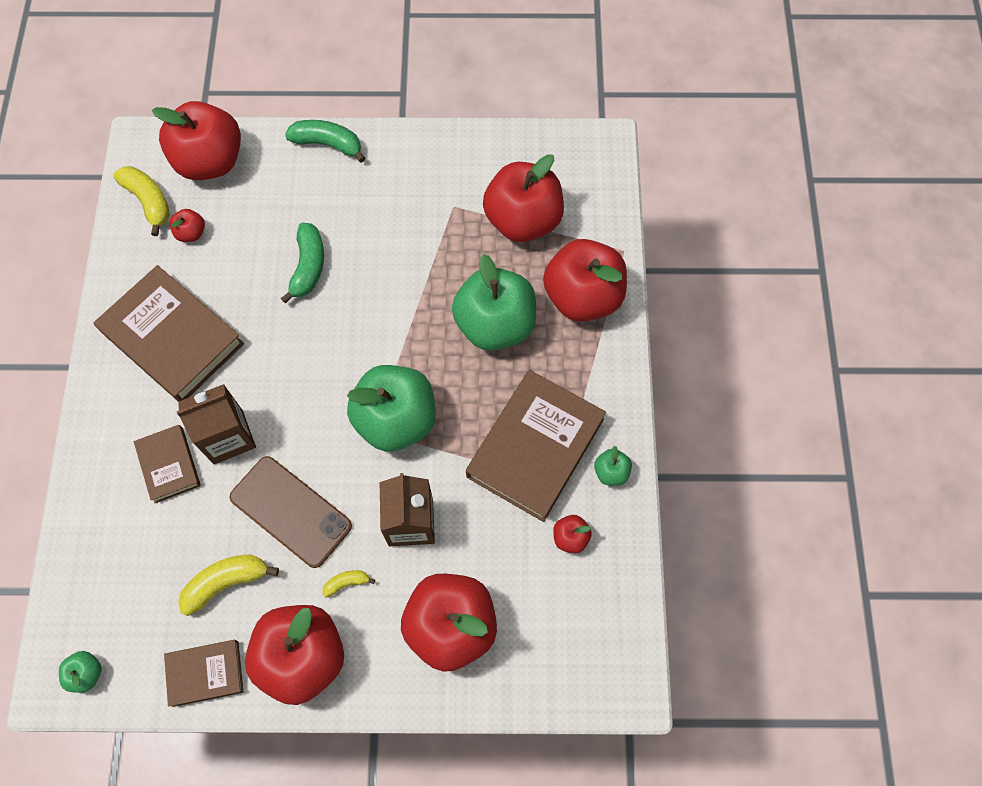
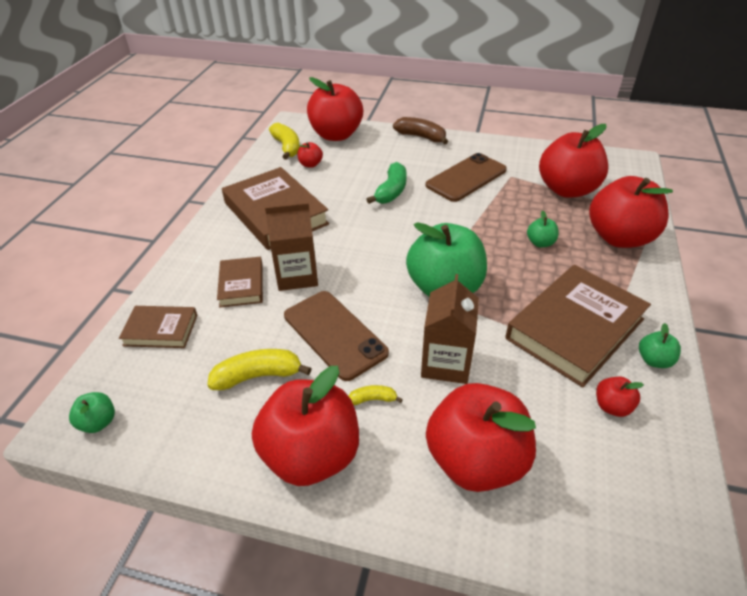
camera: 15 degrees right, 25 degrees down
brown book [164,640,243,707] -> brown book moved to [119,306,197,348]
green banana [285,120,365,163] -> brown banana [393,117,448,144]
green apple [452,254,536,351] -> green apple [527,211,559,247], size x0.42
none -> brown phone [426,153,507,202]

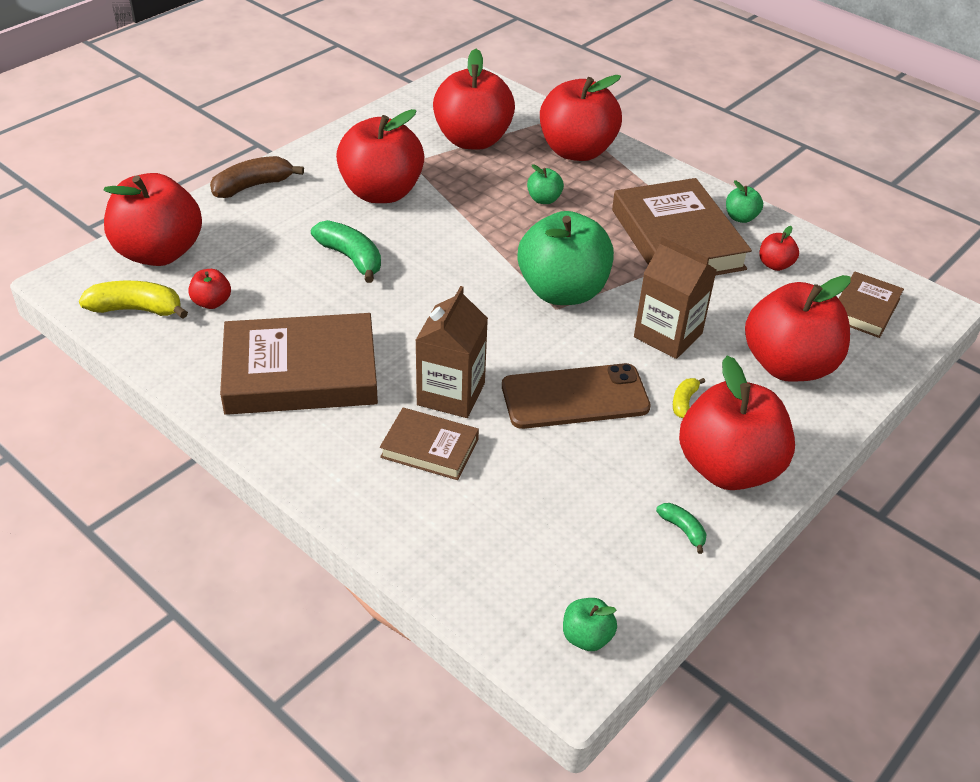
camera: 65 degrees left, 0 degrees up
brown book [119,306,197,348] -> brown book moved to [839,272,904,338]
yellow banana [207,349,312,390] -> none
brown phone [426,153,507,202] -> red apple [336,109,424,203]
none -> green banana [656,503,706,554]

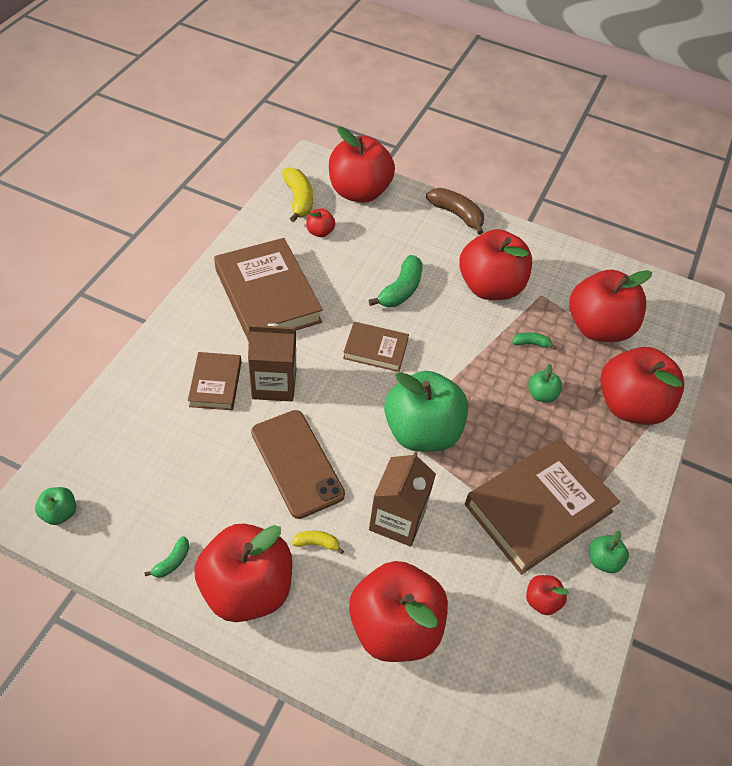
camera: 70 degrees right, 10 degrees up
brown book [839,272,904,338] -> brown book moved to [343,322,409,372]
none -> green banana [512,332,556,350]

